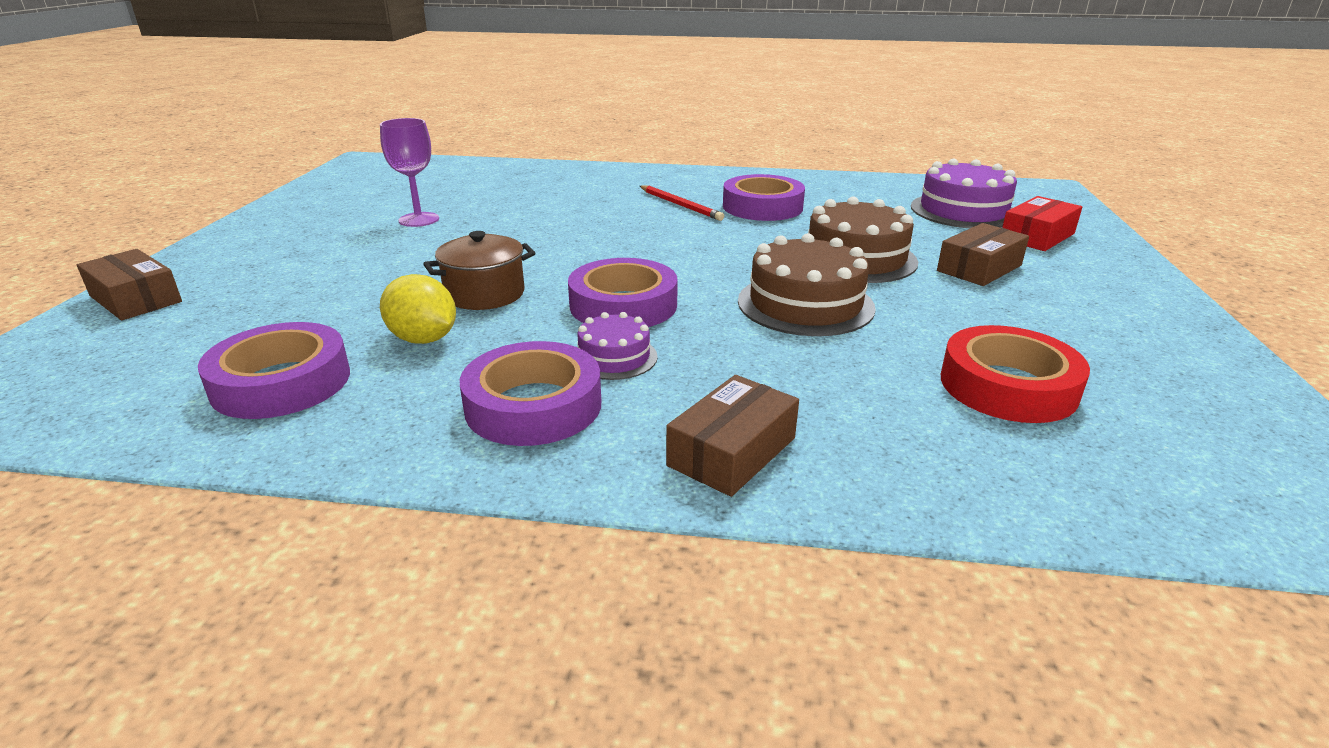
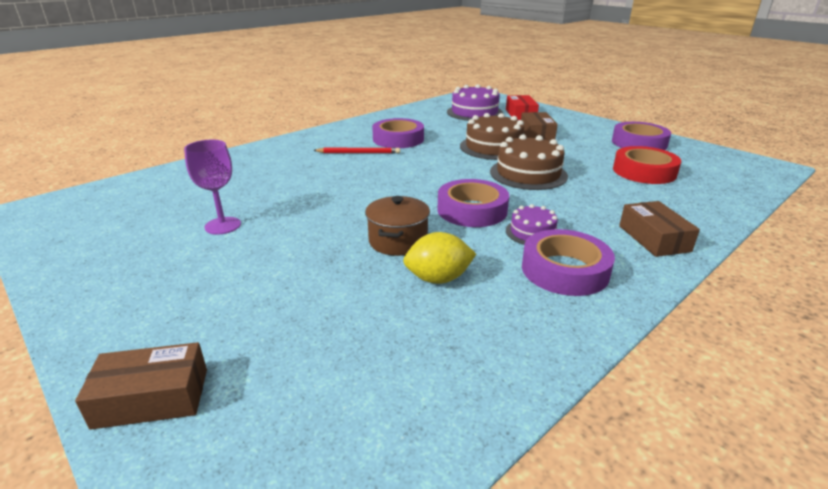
camera: 50 degrees left, 0 degrees up
purple tape [198,322,350,419] -> purple tape moved to [612,122,671,150]

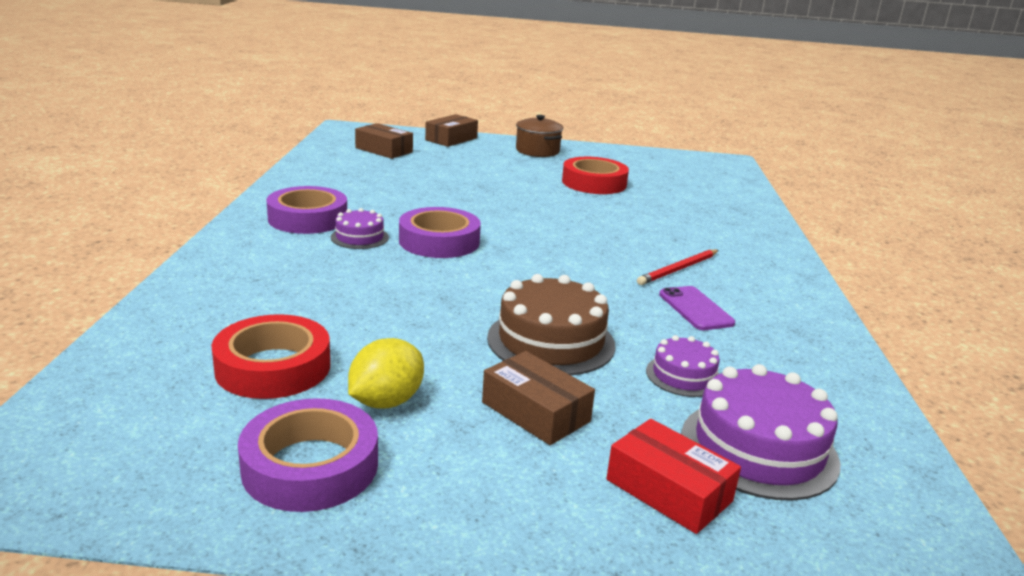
camera: 135 degrees right, 5 degrees down
purple goblet [184,140,241,235] -> red tape [562,157,629,194]
brown pot [365,196,430,256] -> brown pot moved to [516,115,563,157]
purple tape [372,118,424,148] -> purple phone [659,286,735,330]
yellow lemon [403,232,476,284] -> yellow lemon moved to [348,338,424,408]
brown cake [490,134,568,190] -> none
brown box [619,201,700,257] -> brown box moved to [355,123,413,159]
none -> purple cake [646,335,720,397]

